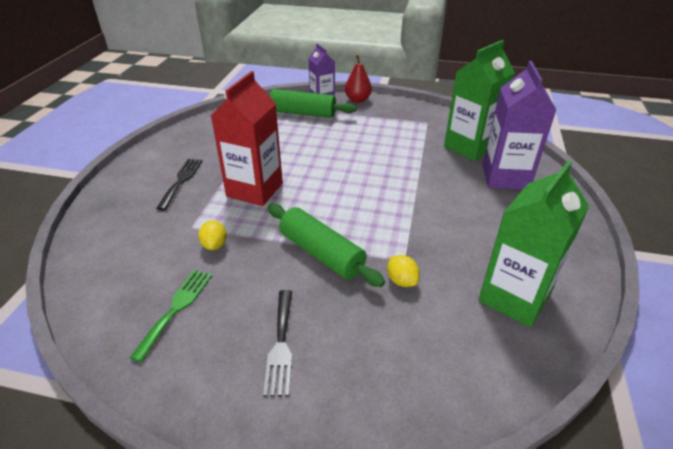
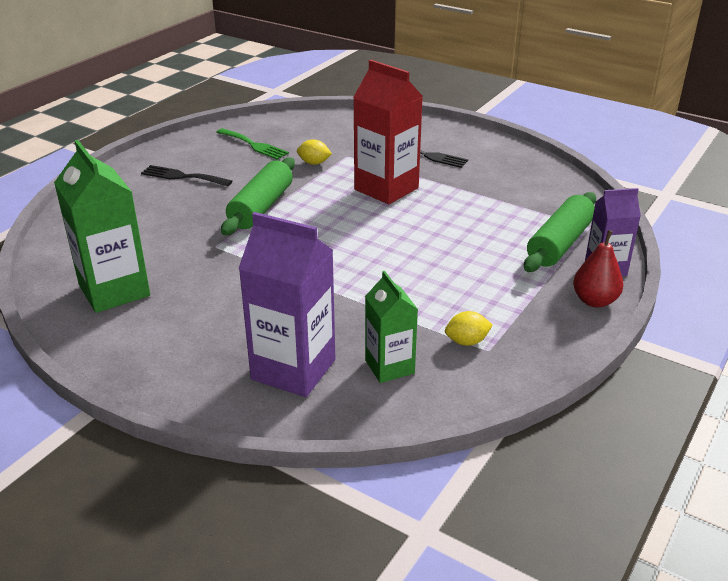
camera: 110 degrees right, 5 degrees down
green rolling pin [268,204,385,287] -> green rolling pin turned 45 degrees counterclockwise [221,157,295,235]
yellow lemon [387,255,420,287] -> yellow lemon moved to [445,311,493,346]
green carton [444,40,515,161] -> green carton [365,271,418,383], size x0.61

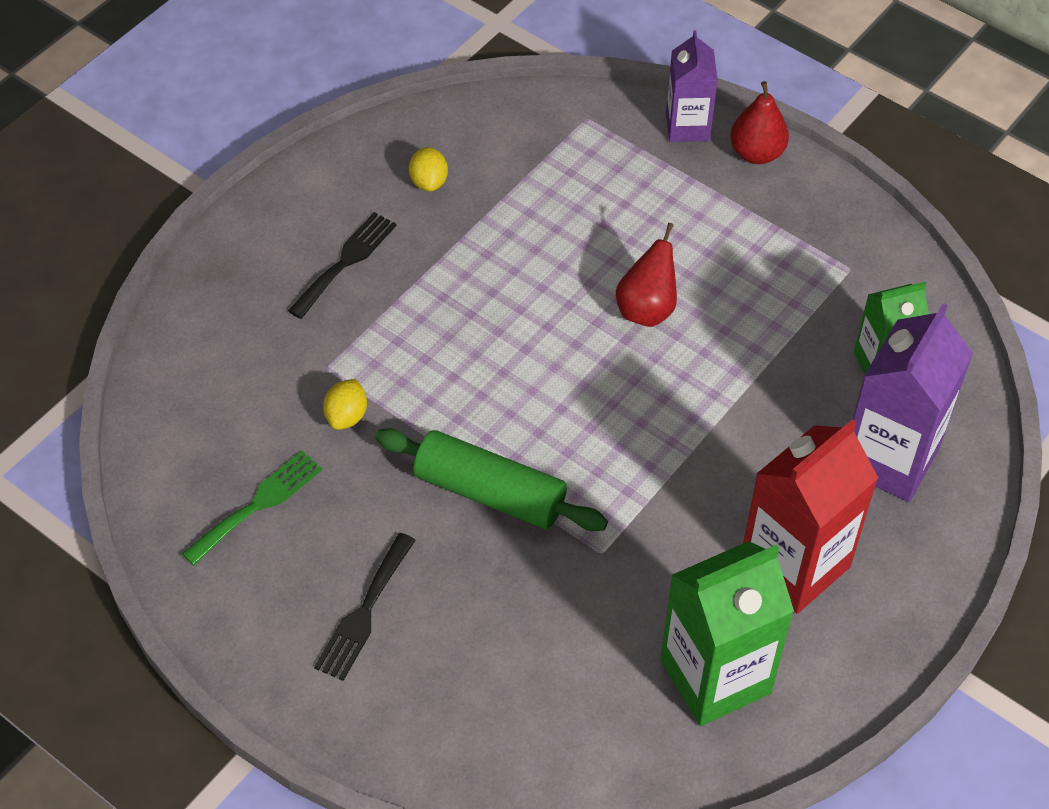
camera: 85 degrees left, 20 degrees up
red carton [353,60,423,204] -> red carton moved to [743,419,878,613]
yellow lemon [445,311,493,346] -> yellow lemon moved to [409,147,448,192]
green rolling pin [524,192,596,272] -> none
none -> red pear [616,223,677,327]

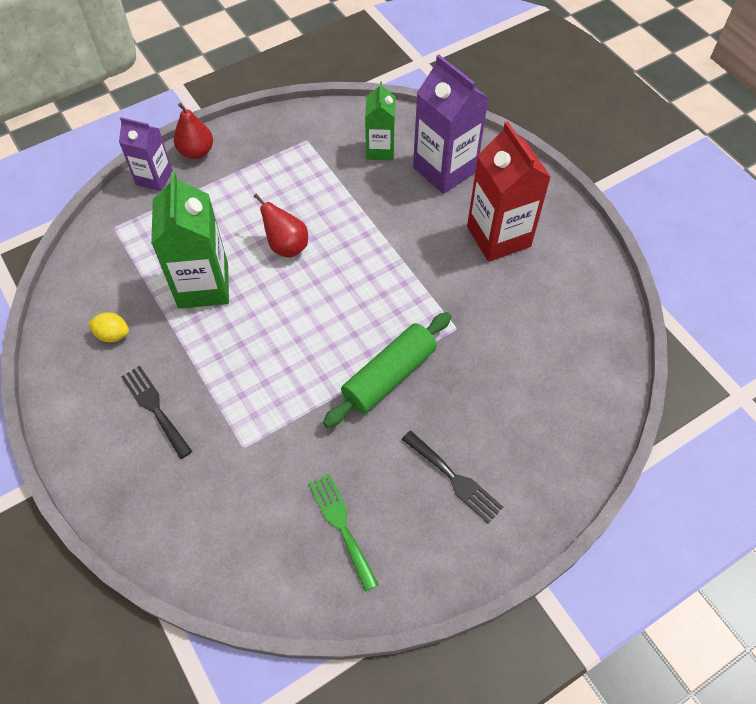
camera: 70 degrees left, 5 degrees up
yellow lemon [323,379,367,430] -> none
green carton [660,541,794,726] -> green carton moved to [151,172,229,309]

